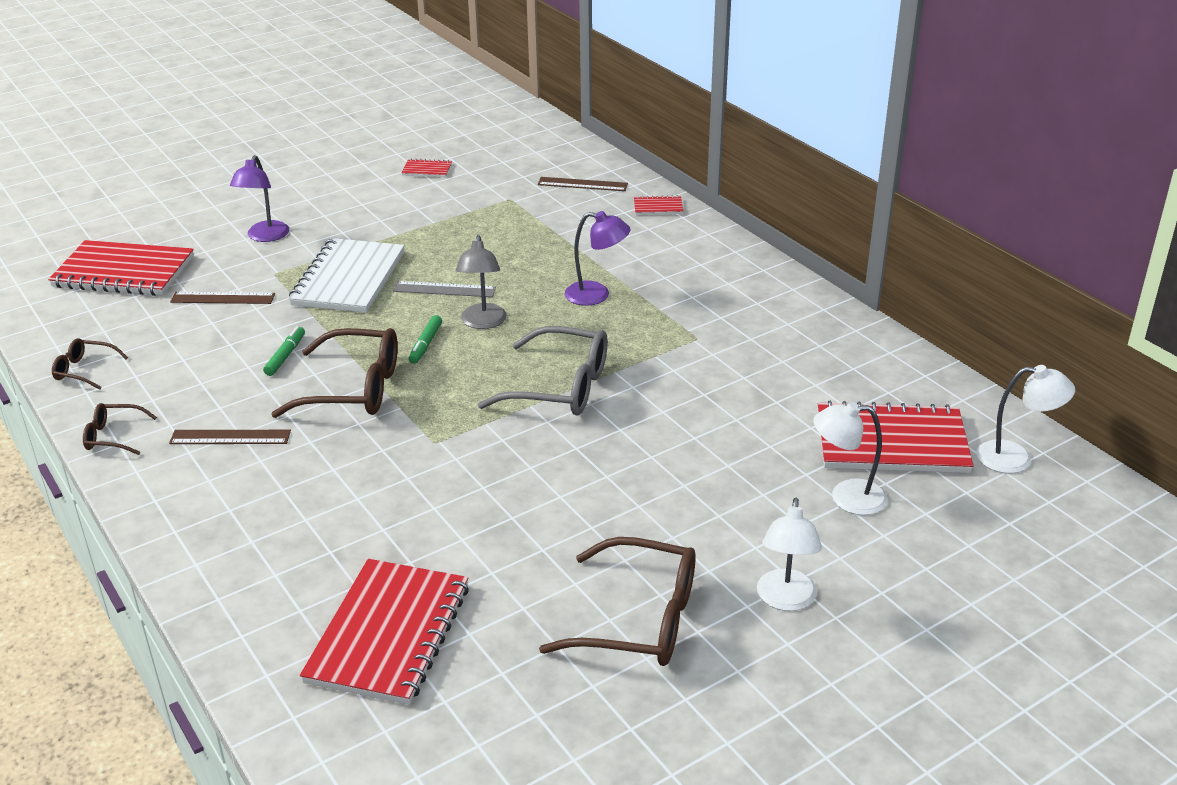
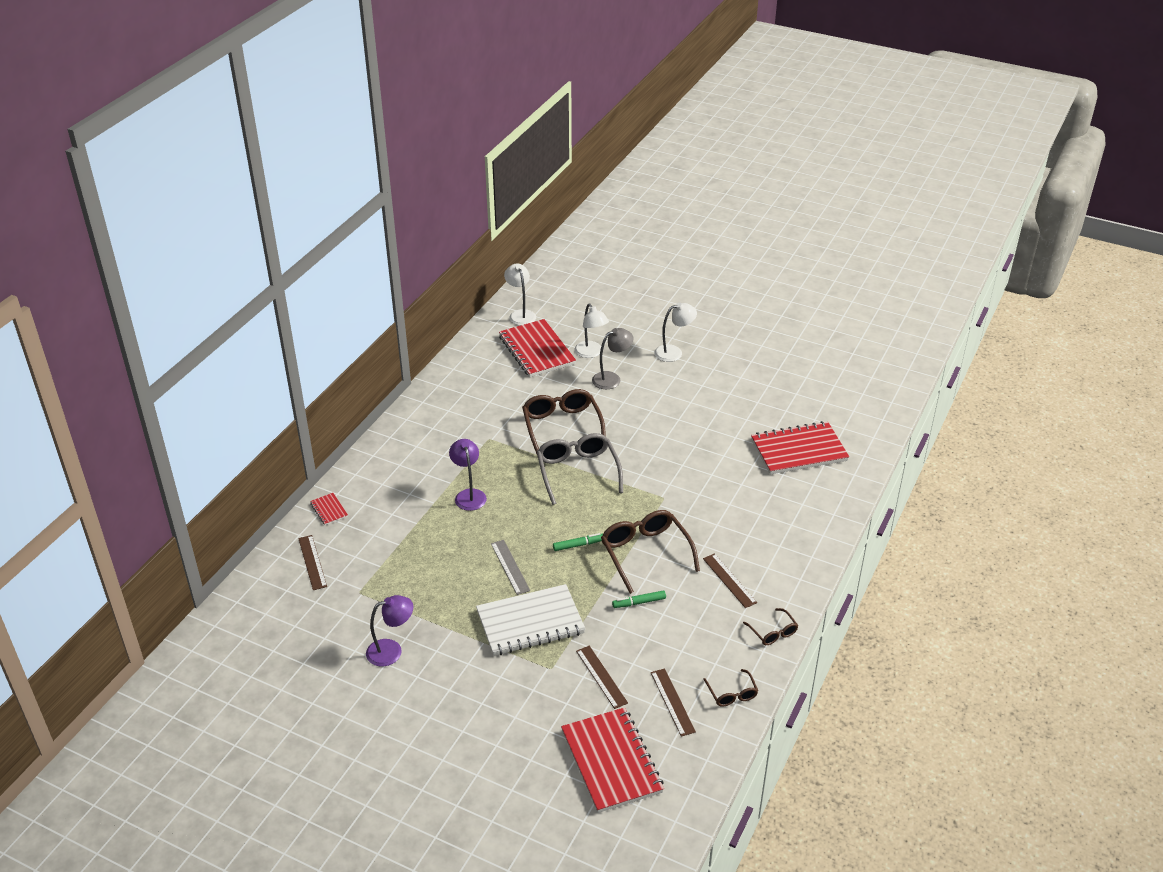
camera: 120 degrees left, 5 degrees up
purple lamp [230,155,289,242] -> purple lamp moved to [366,595,413,667]
red notebook [401,158,452,177] -> none
grey lamp [456,235,507,329] -> grey lamp moved to [592,328,633,389]
brown glasses [539,537,695,666] -> brown glasses moved to [522,389,606,457]
none -> brown ruler [651,668,696,737]

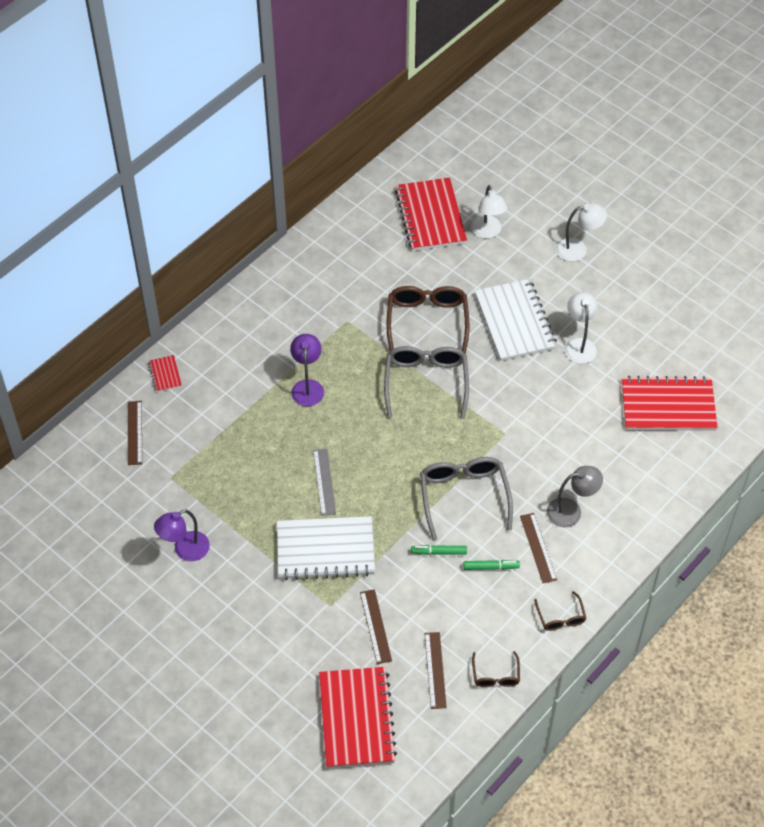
camera: 15 degrees right, 15 degrees up
purple lamp [366,595,413,667] -> purple lamp turned 150 degrees clockwise [154,509,210,561]
white lamp [504,264,536,326] -> white lamp moved to [565,292,598,364]
green marker [553,533,603,551] -> green marker moved to [463,560,520,570]
grey lamp [592,328,633,389] -> grey lamp moved to [547,466,603,527]
brown glasses [601,510,700,594] -> grey glasses [420,457,513,540]
none -> white notebook [475,279,557,361]

